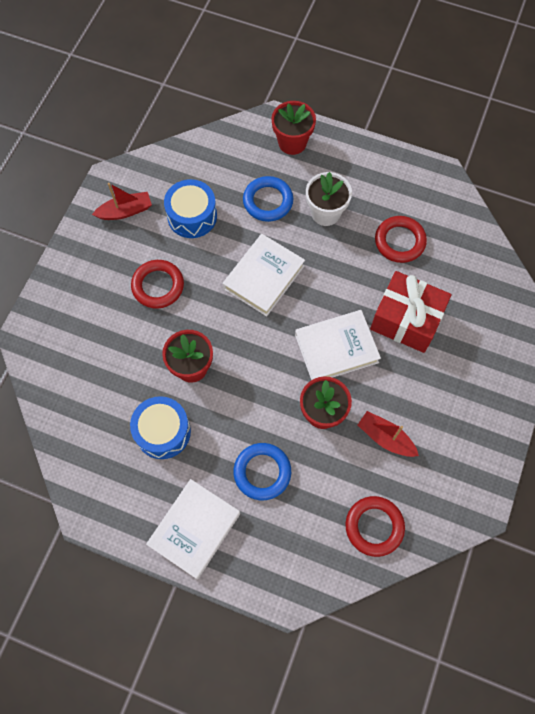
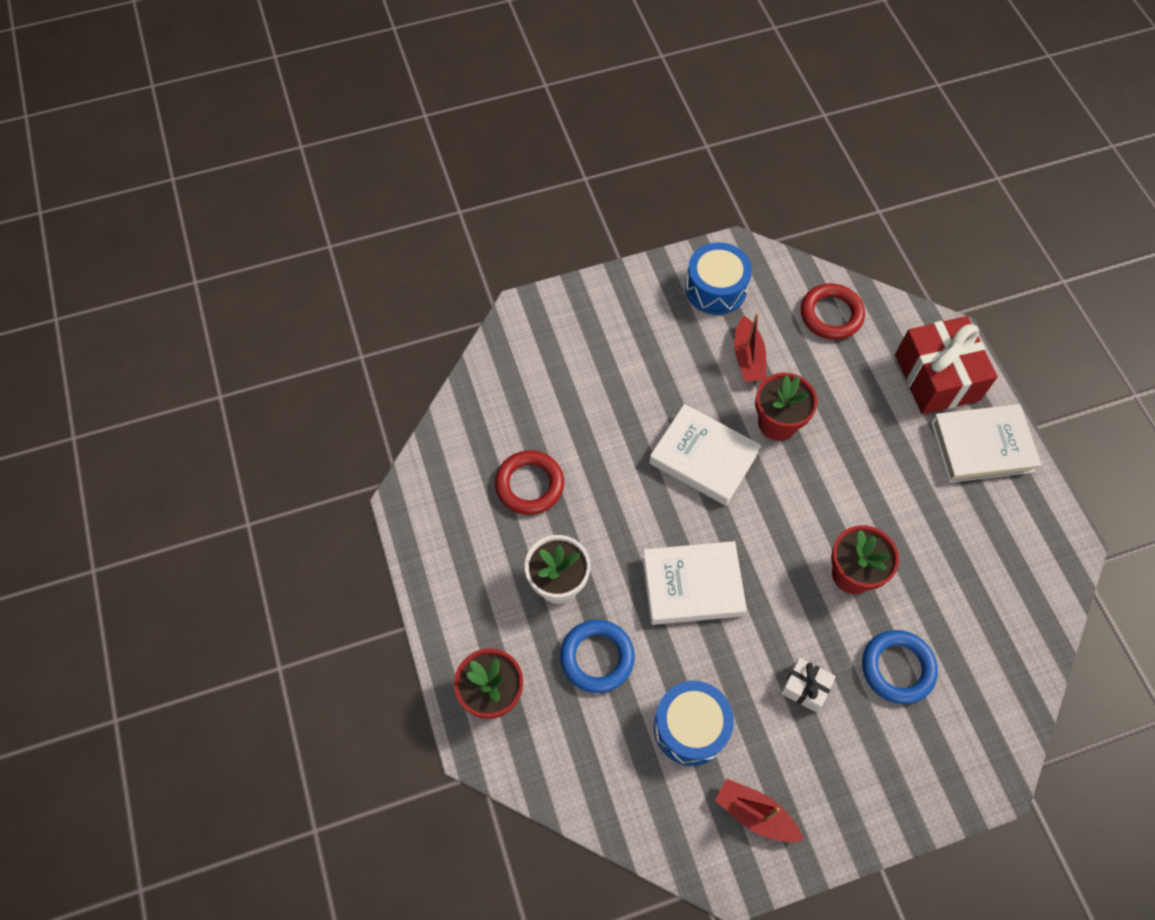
camera: 130 degrees left, 5 degrees down
blue drum [130,396,191,459] -> blue drum moved to [685,242,752,315]
red ring [131,260,184,309] -> white gift [781,657,836,712]
blue ring [233,443,291,500] -> blue ring moved to [862,630,938,704]
red gift [370,271,452,353] -> red gift moved to [895,316,998,414]

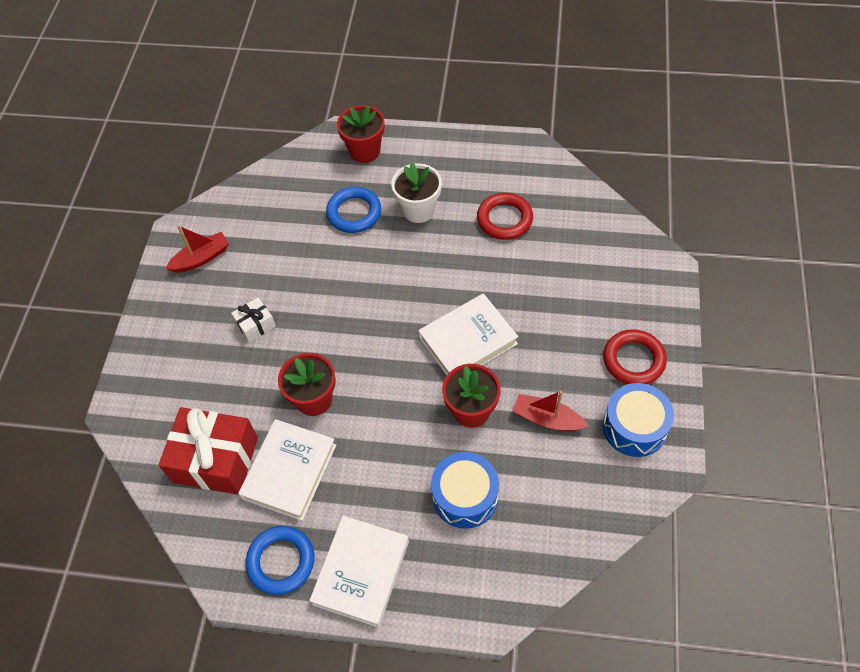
camera: 120 degrees right, 5 degrees down
white book [642,541,747,625] -> white book moved to [238,419,336,521]
blue drum [654,681,734,766] -> blue drum moved to [431,452,499,529]
red ring [801,283,865,340] -> red ring moved to [603,329,667,384]
blue ring [862,630,938,704] -> blue ring moved to [245,526,314,595]
red gift [895,316,998,414] -> red gift moved to [159,407,258,495]

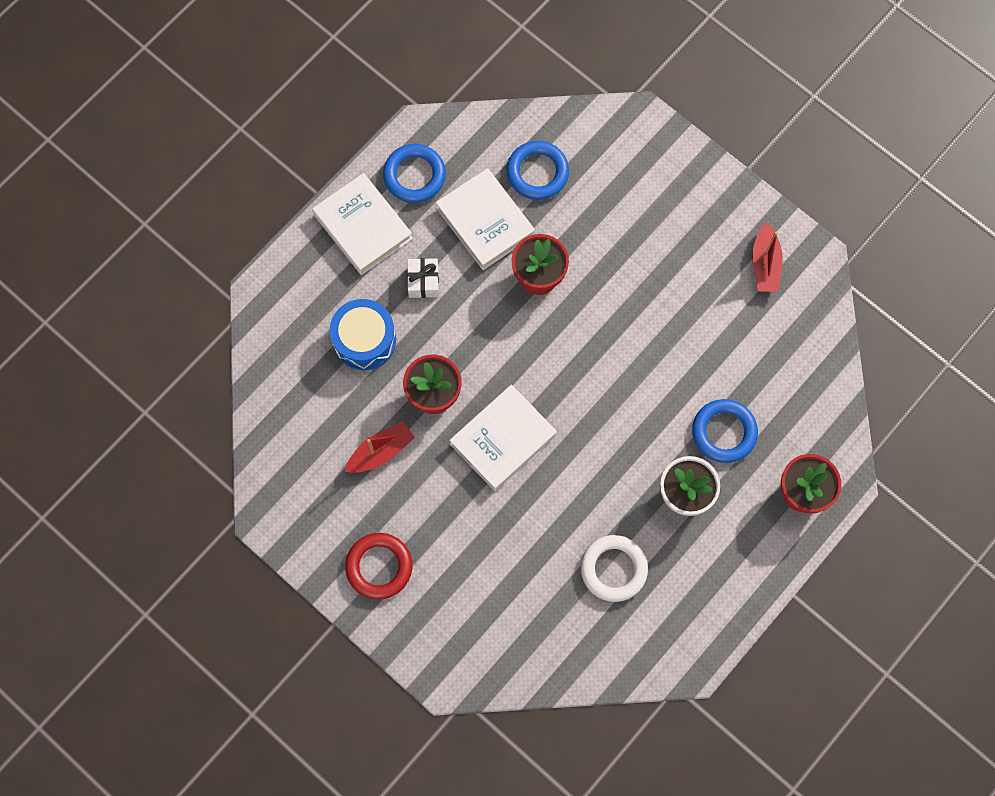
camera: 120 degrees right, 15 degrees up
red gift [159,407,258,495] -> blue ring [506,141,569,200]
white gift [231,297,276,342] -> white gift moved to [407,258,439,298]
white book [418,293,518,375] -> white book turned 45 degrees clockwise [449,385,557,491]
red ring [477,193,533,240] -> white ring [581,535,648,602]
blue drum [603,383,674,457] -> none

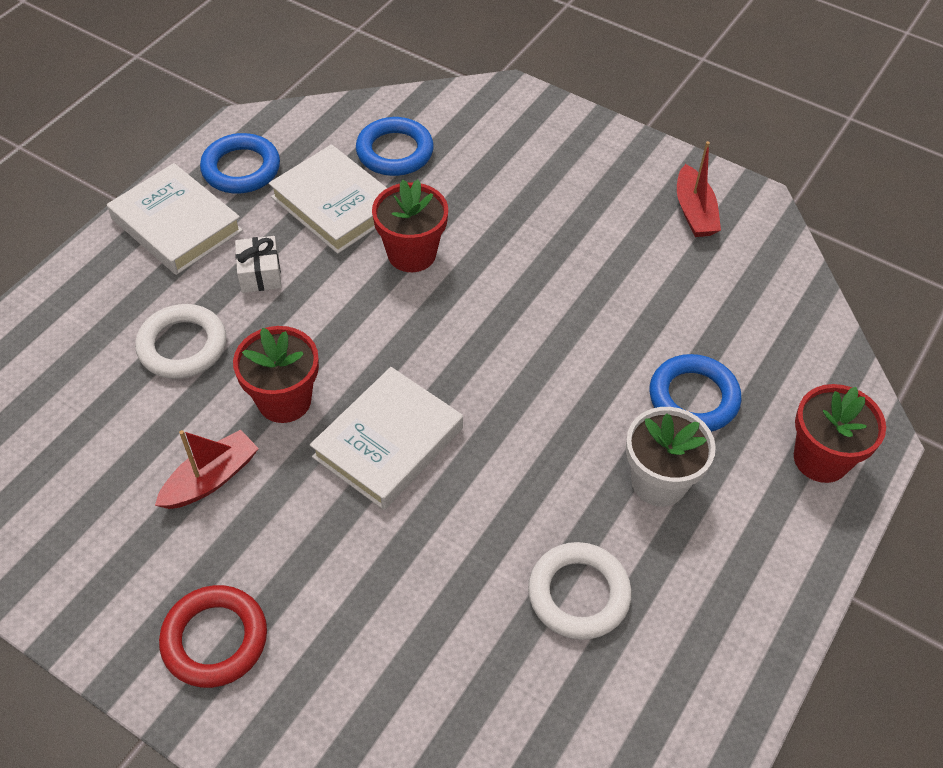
camera: 10 degrees left, 20 degrees down
blue drum [330,299,396,370] -> white ring [135,304,226,379]

